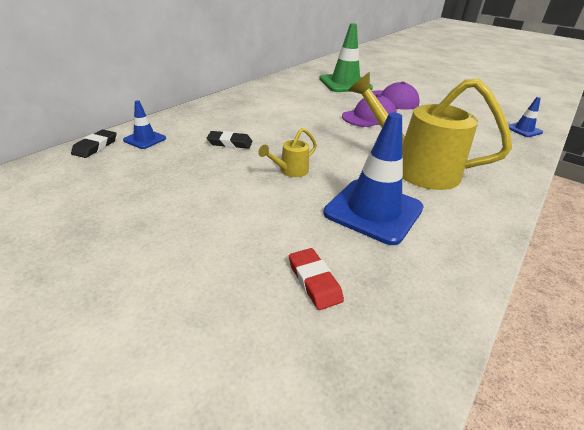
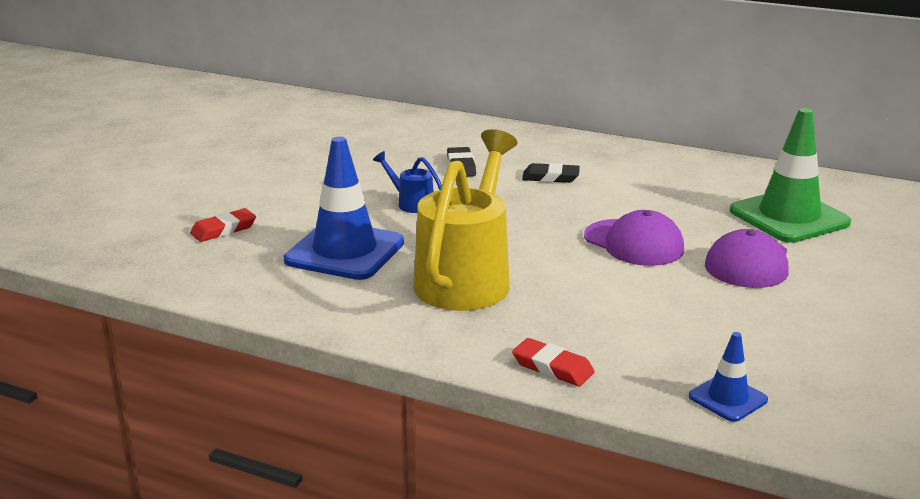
camera: 80 degrees right, 10 degrees down
black eraser [71,129,117,158] -> black eraser moved to [522,163,580,183]
blue traffic cone [123,100,166,149] -> none
yellow watering can [258,128,317,177] -> blue watering can [373,151,442,213]
none -> red eraser [512,338,595,387]

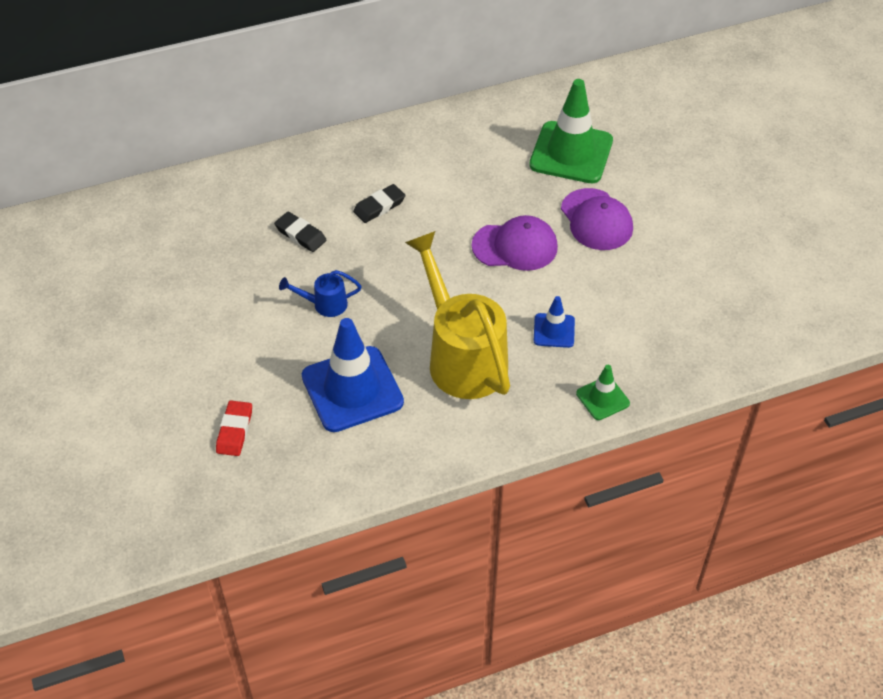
camera: 45 degrees left, 25 degrees up
red eraser [512,338,595,387] -> green traffic cone [576,365,630,420]
blue traffic cone [689,332,768,422] -> blue traffic cone moved to [534,296,575,348]

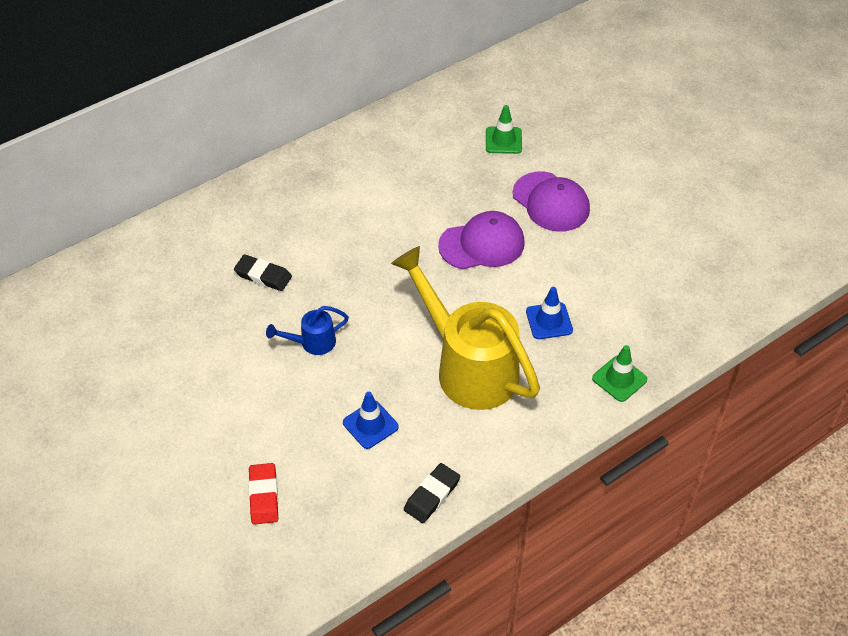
camera: 15 degrees left, 0 degrees up
blue traffic cone [302,318,404,432] -> blue traffic cone [343,392,399,449], size x0.49
black eraser [353,184,405,223] -> black eraser moved to [404,463,460,523]
green traffic cone [529,79,613,183] -> green traffic cone [486,105,522,154], size x0.49

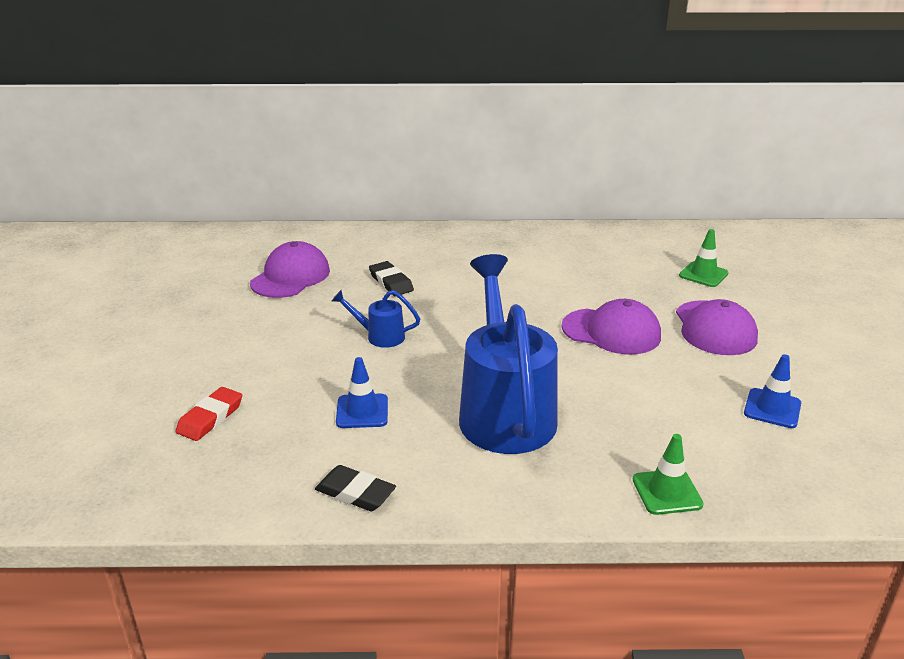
camera: 35 degrees right, 20 degrees down
yellow watering can [391,246,540,410] -> blue watering can [459,254,558,454]
black eraser [404,463,460,523] -> black eraser turned 45 degrees clockwise [315,465,396,511]
blue traffic cone [526,287,573,339] -> blue traffic cone moved to [744,354,801,428]
none -> purple cap [250,241,330,298]

